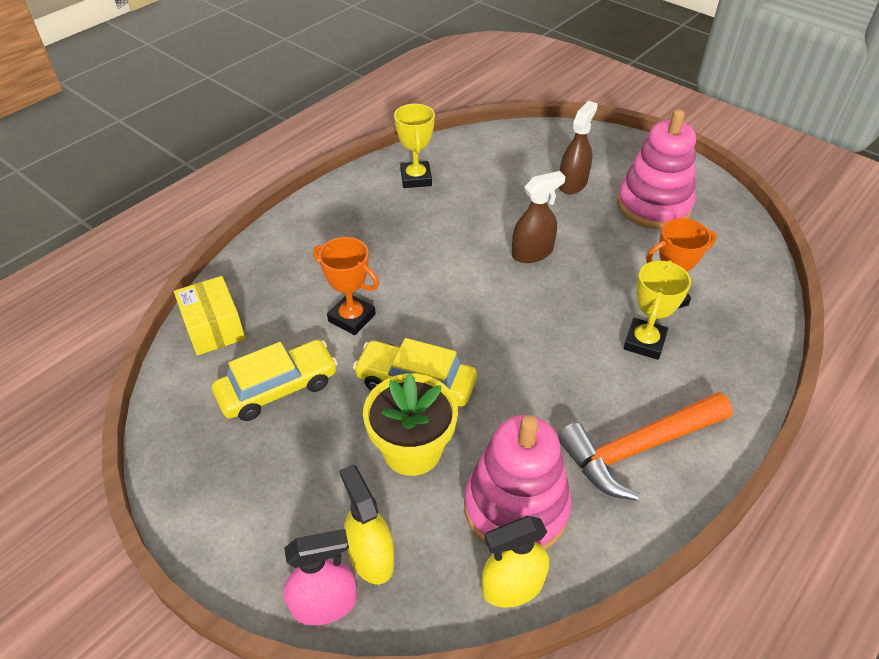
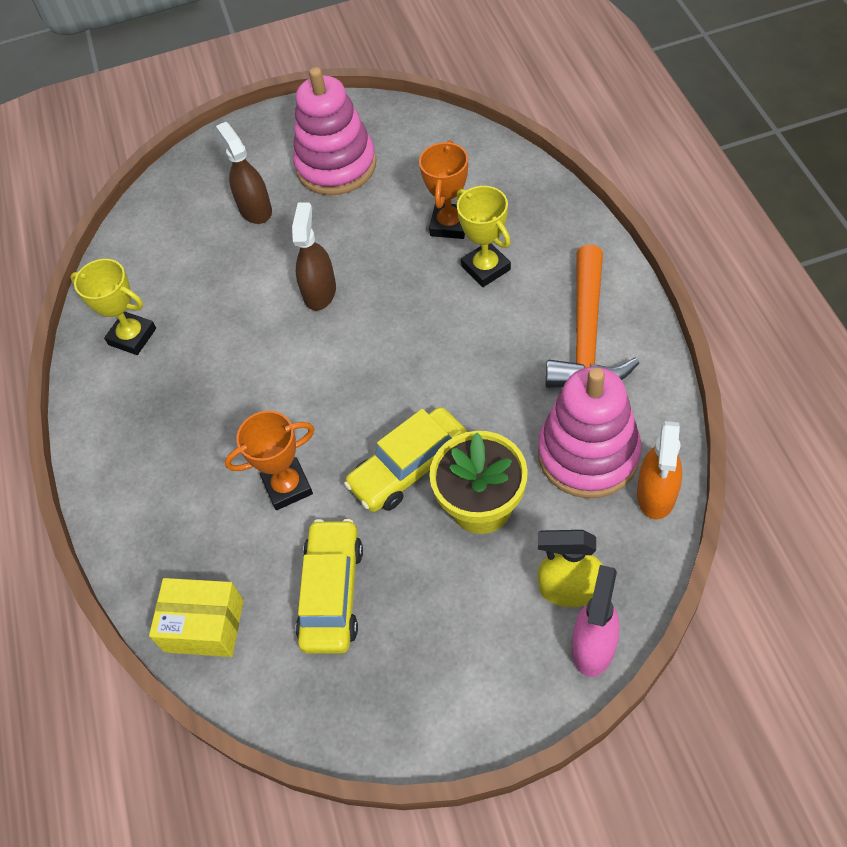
camera: 50 degrees left, 10 degrees up
yellow spray bottle [482,516,549,608] -> orange spray bottle [637,421,682,520]

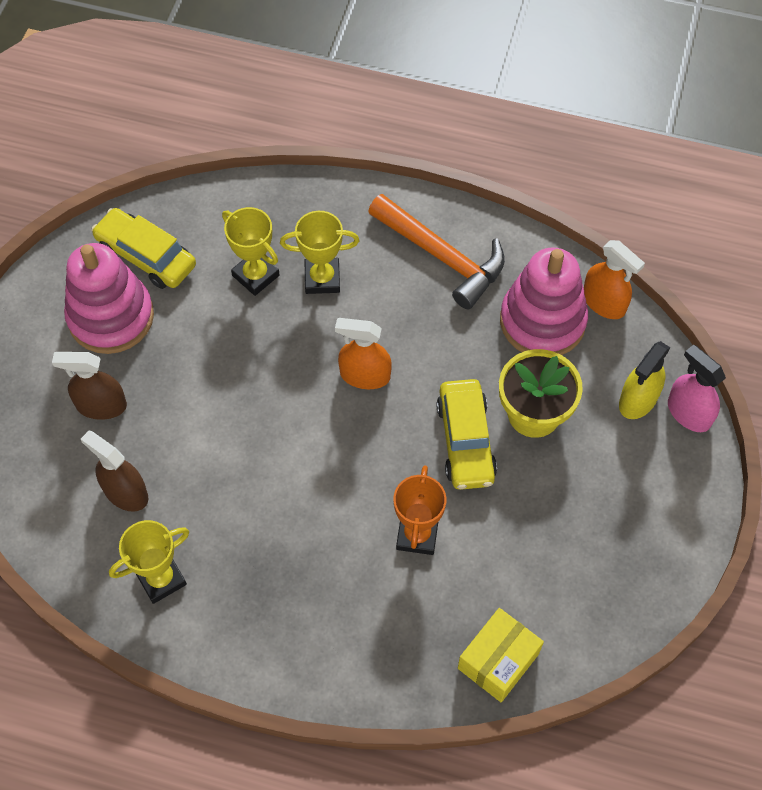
camera: 65 degrees left, 5 degrees up
brown spray bottle [292,202,336,311] -> brown spray bottle moved to [80,431,148,512]
yellow car [296,519,363,654] -> yellow car moved to [91,208,196,289]
orange trophy [419,140,468,239] -> yellow trophy [222,207,280,296]
none -> orange spray bottle [335,318,392,389]

